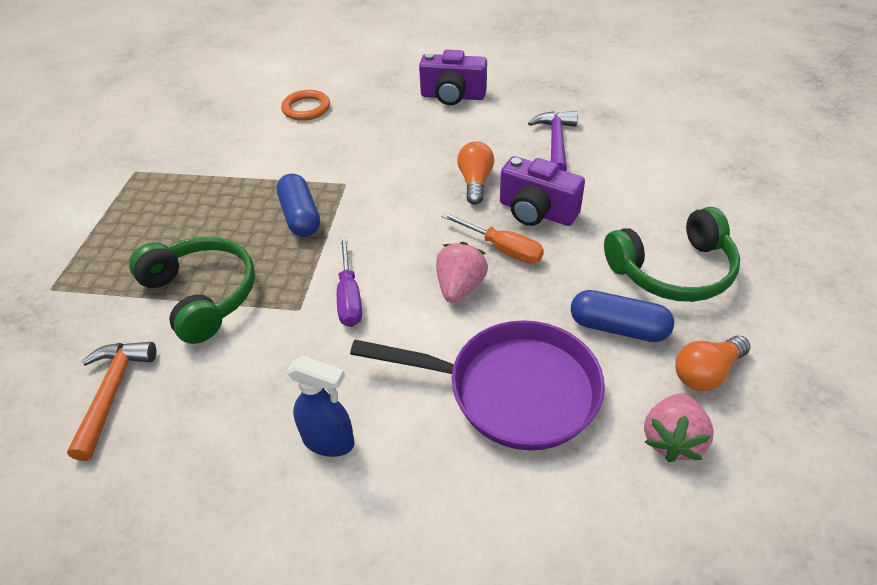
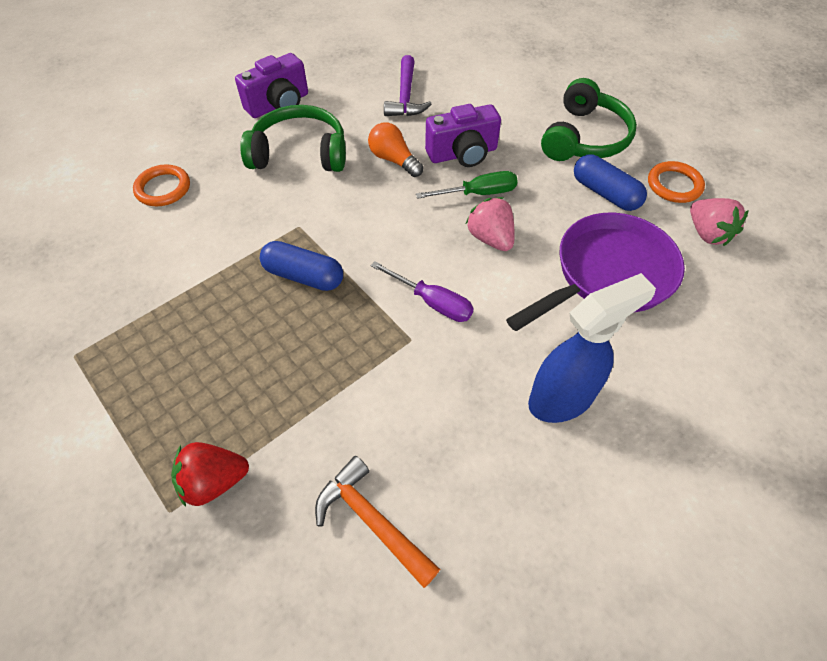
camera: 50 degrees left, 10 degrees up
green headphones [129,236,255,344] -> green headphones moved to [240,105,346,172]
blue spray bottle [287,355,354,457] -> blue spray bottle [528,273,656,423], size x1.51
orange screwdriver [442,212,544,264] -> green screwdriver [416,171,518,199]
purple hammer [528,111,578,171] -> purple hammer turned 135 degrees counterclockwise [384,55,432,116]
blue capsule [571,290,674,342] -> blue capsule turned 75 degrees clockwise [574,154,647,211]
orange light bulb [675,336,750,391] -> orange ring [648,161,705,203]
none -> red strawberry [171,442,249,507]

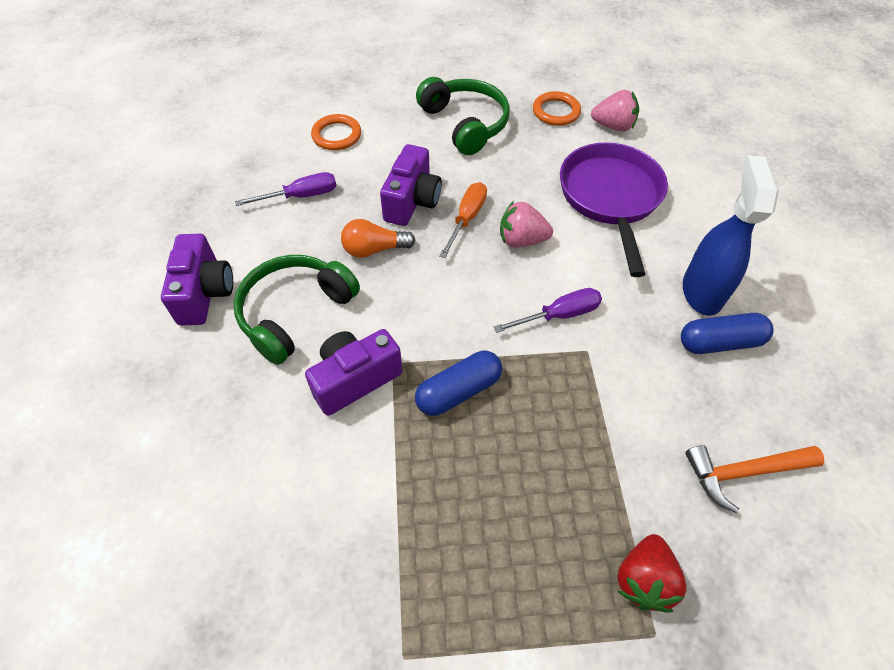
camera: 55 degrees left, 0 degrees up
orange ring [133,164,190,206] -> orange ring moved to [311,114,361,150]
purple hammer [384,55,432,116] -> purple screwdriver [235,172,336,206]
green screwdriver [416,171,518,199] -> orange screwdriver [439,182,487,258]
blue capsule [574,154,647,211] -> blue capsule moved to [681,313,774,354]
none -> purple camera [305,329,403,416]

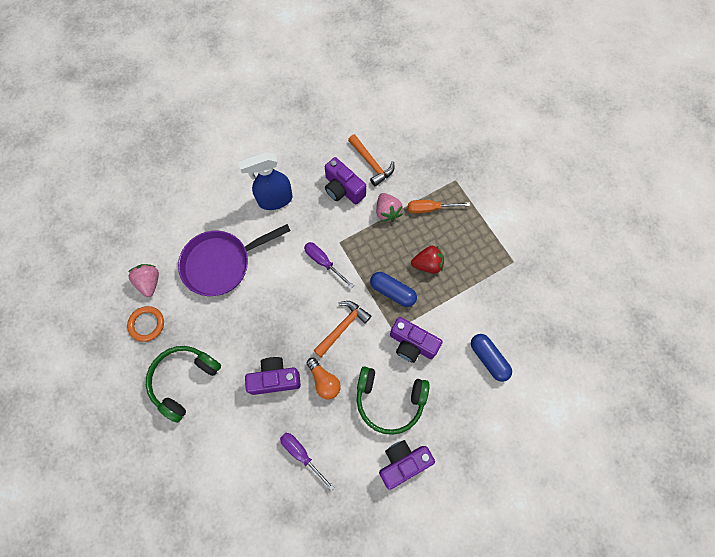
camera: 115 degrees left, 15 degrees up
orange ring [311,114,361,150] -> none
orange screwdriver [439,182,487,258] -> orange screwdriver moved to [408,200,470,213]
pink strawberry [500,201,553,248] -> pink strawberry moved to [376,193,403,222]
red strawberry [617,534,687,613] -> red strawberry moved to [411,246,444,274]
blue capsule [681,313,774,354] -> blue capsule moved to [471,334,512,382]
none -> orange hammer [313,301,371,357]
none -> purple camera [325,157,366,205]

